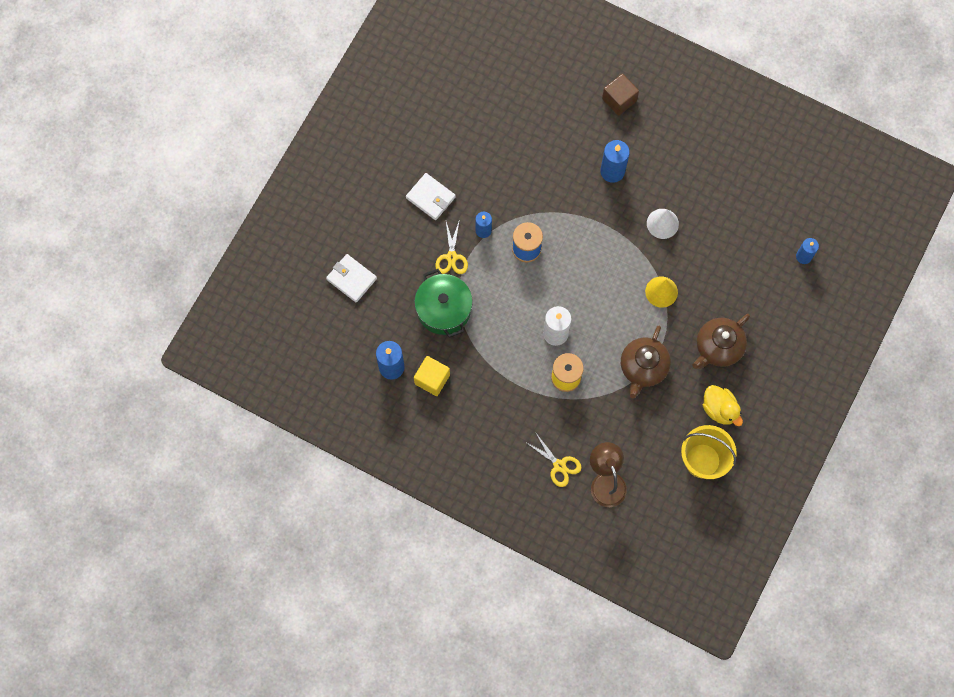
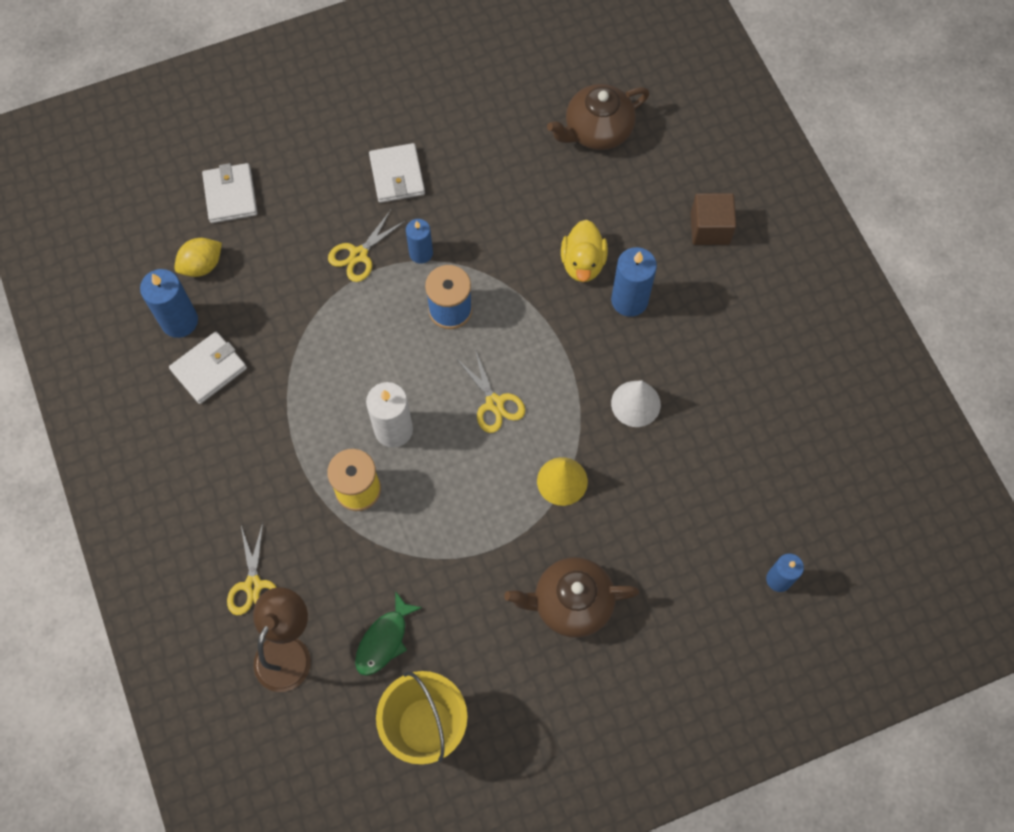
camera: 40 degrees right, 5 degrees down
green pot [414,269,473,338] -> none
yellow cube [414,356,450,396] -> white wallet [169,332,247,404]
brown teapot [621,326,671,398] -> brown teapot moved to [547,84,649,150]
yellow duck [703,385,743,426] -> yellow duck moved to [561,220,608,282]
none -> yellow lemon [174,238,222,277]
none -> green fish [355,591,422,676]
none -> yellow scissors [456,349,525,433]

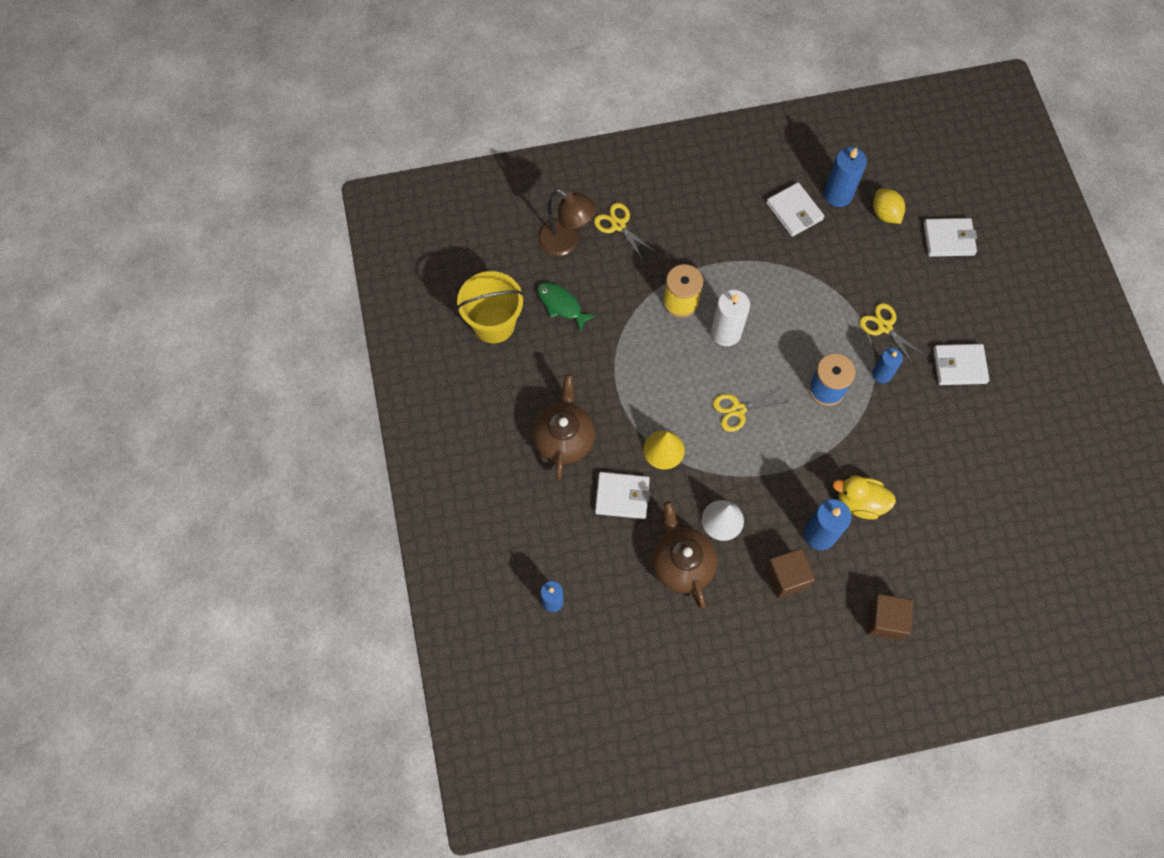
camera: 100 degrees right, 0 degrees up
yellow scissors [227,523,277,615] -> yellow scissors turned 45 degrees clockwise [594,203,656,260]
brown teapot [547,84,649,150] -> brown teapot moved to [652,501,718,609]
none -> white wallet [595,472,650,519]
none -> brown cube [765,548,815,598]

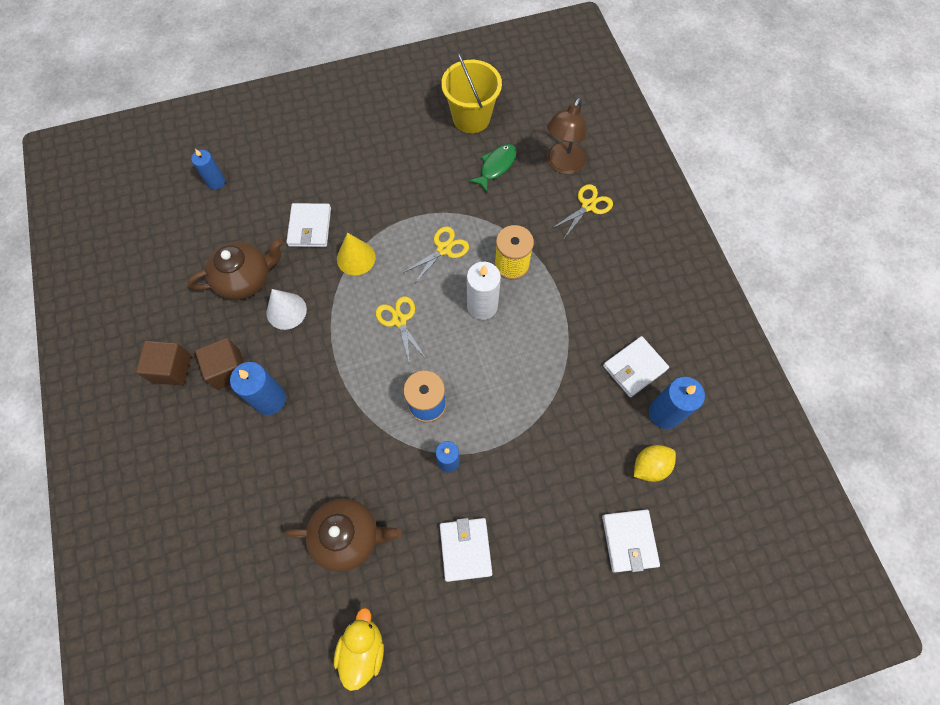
camera: 85 degrees right, 0 degrees up
brown teapot [532,375,595,480] -> brown teapot moved to [284,498,402,572]
yellow duck [833,476,896,520] -> yellow duck moved to [334,608,384,691]
yellow scissors [859,303,925,366] -> yellow scissors moved to [403,226,469,283]
brown cube [867,594,913,640] -> brown cube moved to [136,341,191,386]

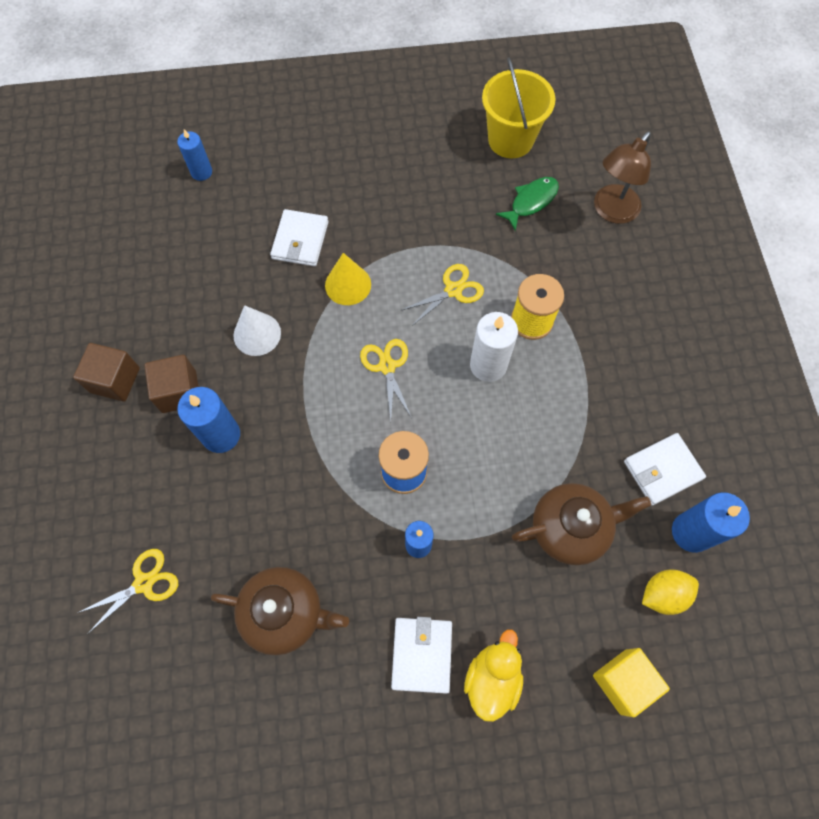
camera: 10 degrees right, 0 degrees up
brown teapot [187,238,283,300] -> brown teapot moved to [512,483,651,565]
yellow duck [334,608,384,691] -> yellow duck moved to [464,630,523,722]
yellow scissors [551,184,613,239] -> yellow scissors moved to [77,549,178,633]
white wallet [602,509,660,573] -> yellow cube [593,648,670,717]

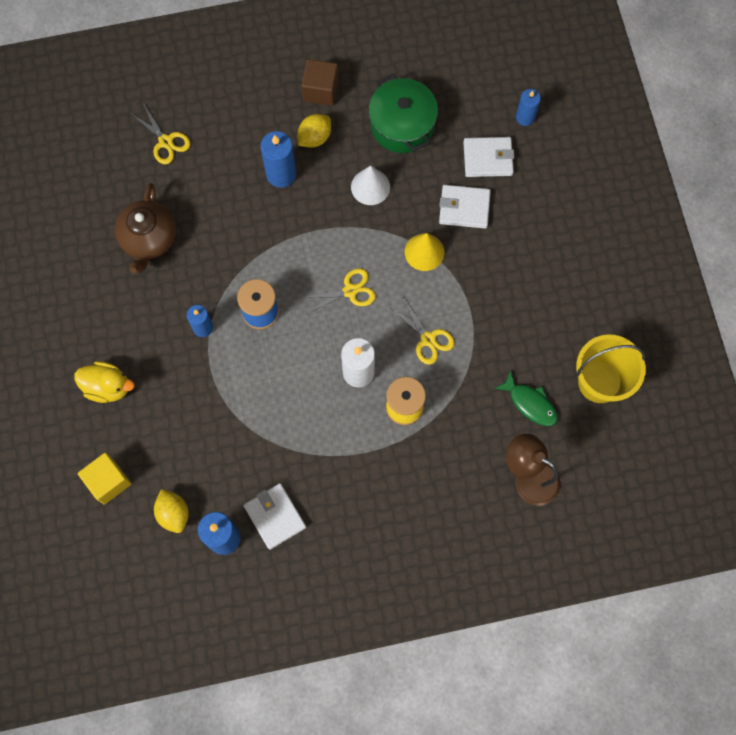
camera: 85 degrees right, 5 degrees up
brown cube [144,355,198,413] -> yellow lemon [298,114,331,148]
white wallet [391,617,452,694] -> white wallet moved to [463,137,514,177]
brown teapot [512,483,651,565] -> none
none -> green pot [368,74,438,153]

